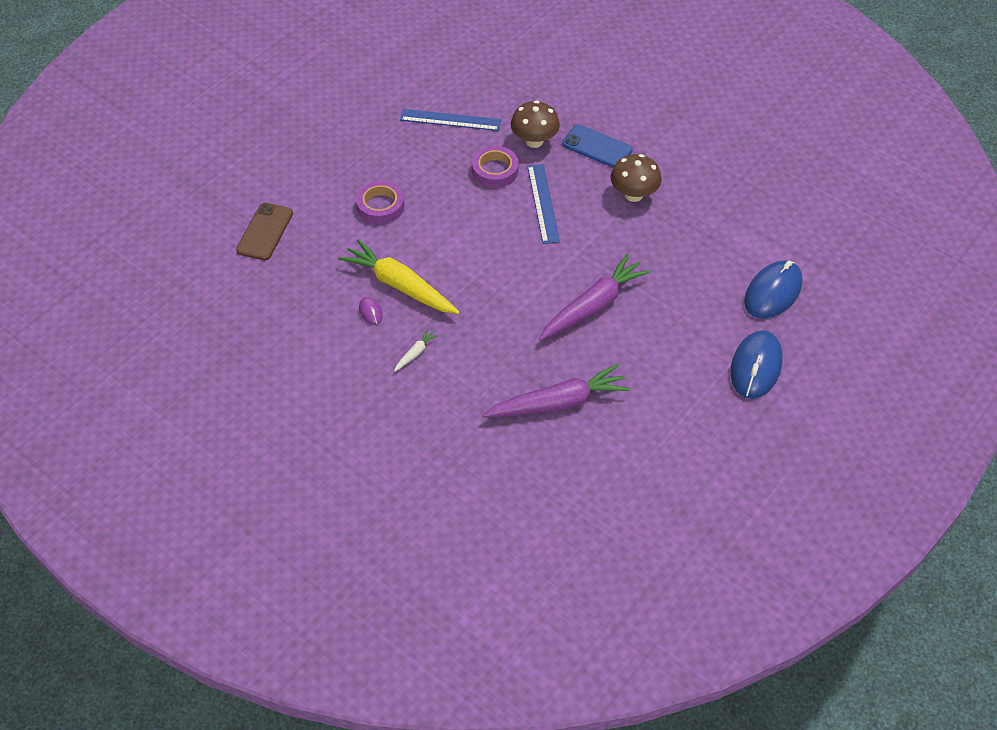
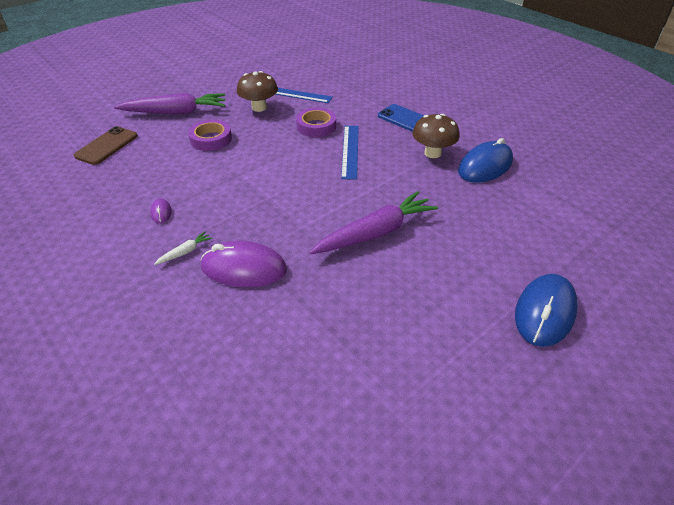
camera: 10 degrees right, 10 degrees down
yellow carrot [338,239,459,314] -> none
purple carrot [482,364,631,418] -> purple carrot moved to [114,93,225,114]
brown mushroom [511,101,560,148] -> brown mushroom moved to [237,71,278,112]
blue mouse [744,261,803,319] -> blue mouse moved to [458,138,513,183]
none -> purple mouse [201,241,287,287]

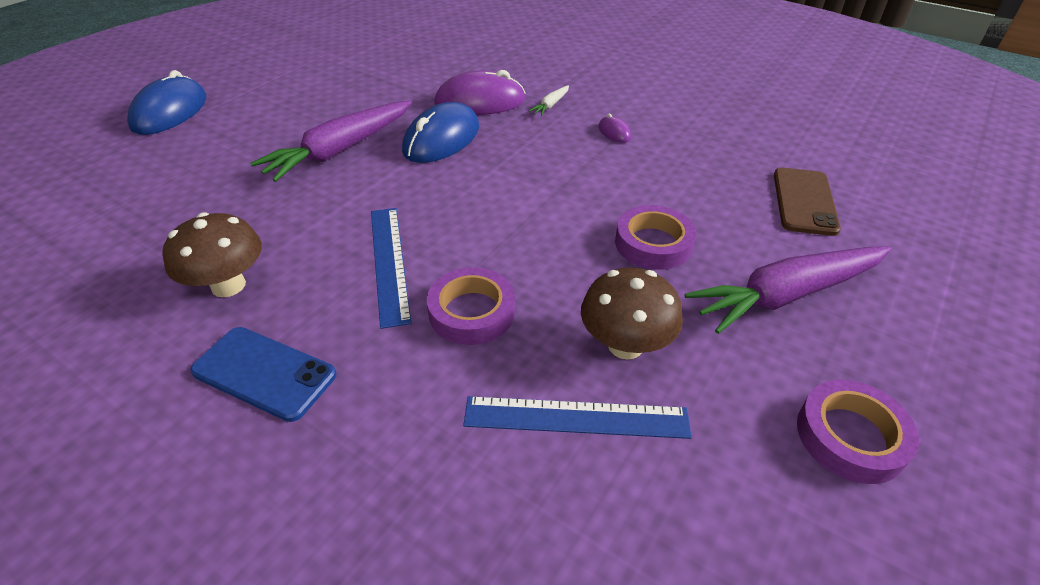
camera: 165 degrees right, 0 degrees up
blue mouse [458,138,513,183] -> blue mouse moved to [402,102,479,163]
none -> purple tape [797,379,919,484]

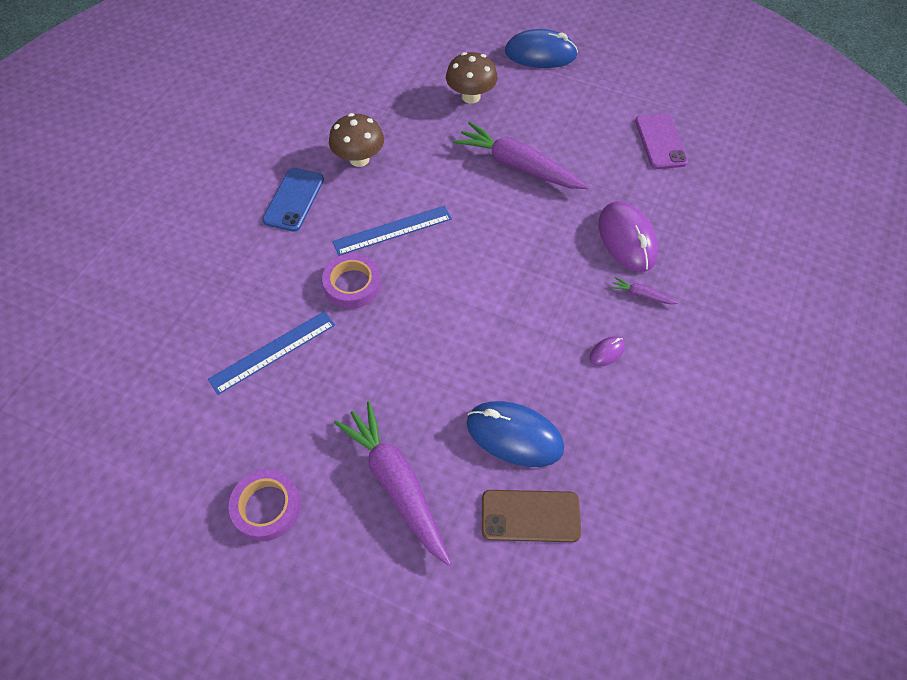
camera: 80 degrees right, 15 degrees up
blue mouse [402,102,479,163] -> blue mouse moved to [467,401,564,467]
blue ruler [463,396,692,439] -> blue ruler turned 60 degrees clockwise [208,311,335,395]
white carrot [529,85,569,116] -> purple carrot [611,277,678,304]
brown mushroom [581,268,683,360] -> brown mushroom moved to [446,52,498,103]
purple tape [615,205,696,270] -> none
none -> purple phone [635,113,688,169]

